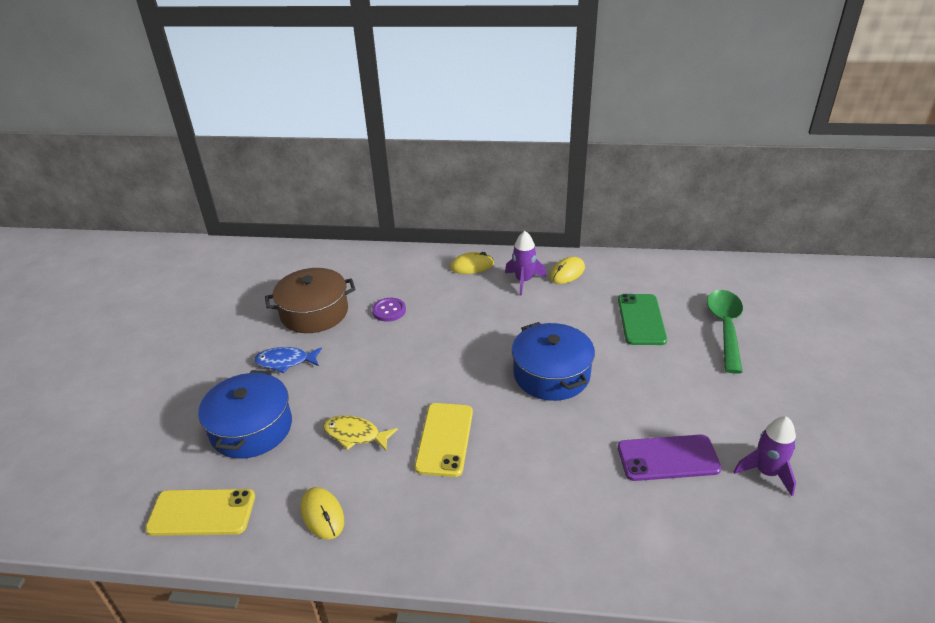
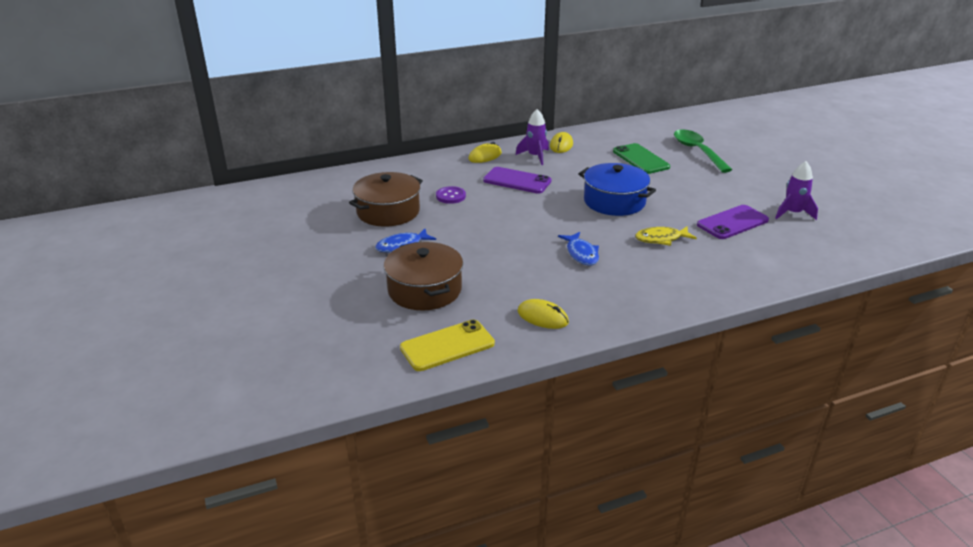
camera: 30 degrees left, 5 degrees down
blue pot [198,370,292,459] -> brown pot [384,242,463,311]
yellow fish [323,415,398,451] -> yellow fish moved to [635,226,697,246]
yellow phone [415,403,473,477] -> blue fish [558,232,599,265]
none -> purple phone [483,167,551,194]

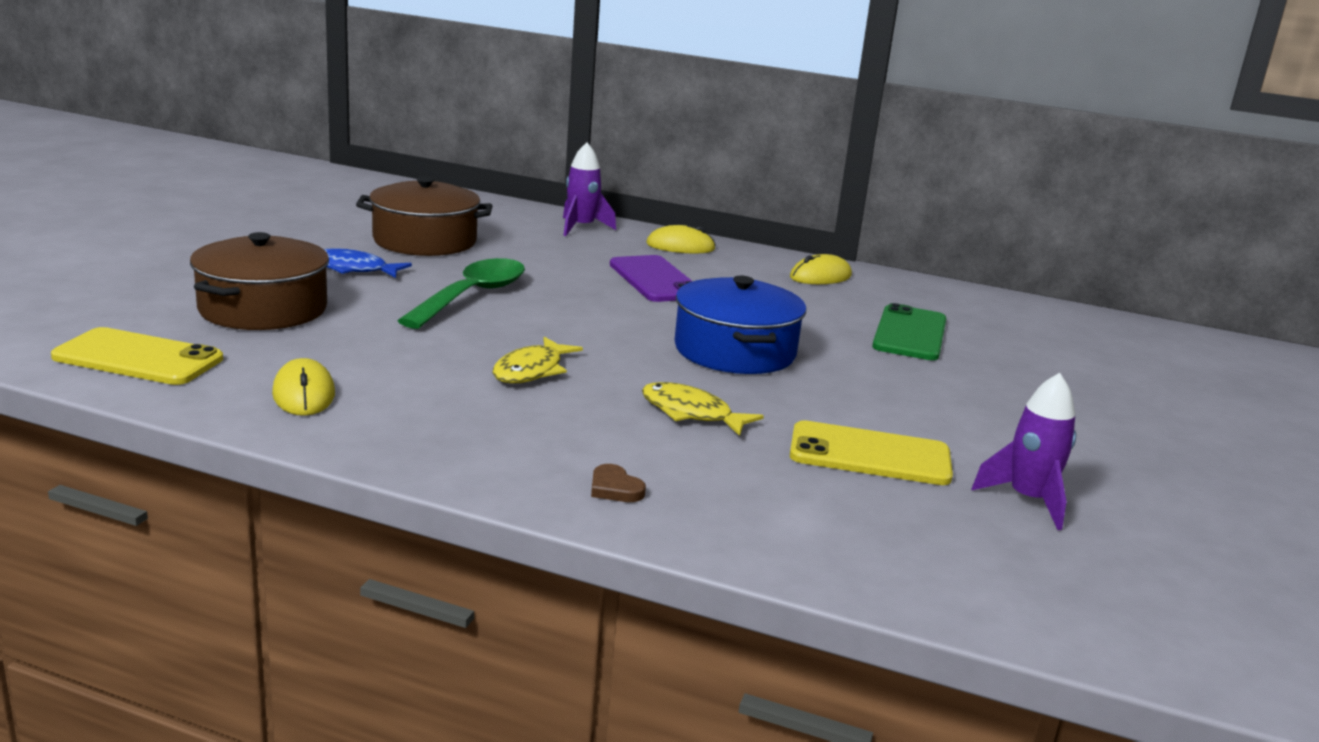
camera: 40 degrees right, 10 degrees down
purple button [436,186,466,204] -> none
purple rocket [516,109,549,165] -> purple rocket moved to [563,142,616,236]
blue fish [558,232,599,265] -> yellow fish [492,337,583,383]
green spoon [674,129,732,173] -> green spoon moved to [398,258,525,329]
purple phone [697,205,769,239] -> yellow phone [790,420,953,485]
none -> brown heart [591,464,646,502]

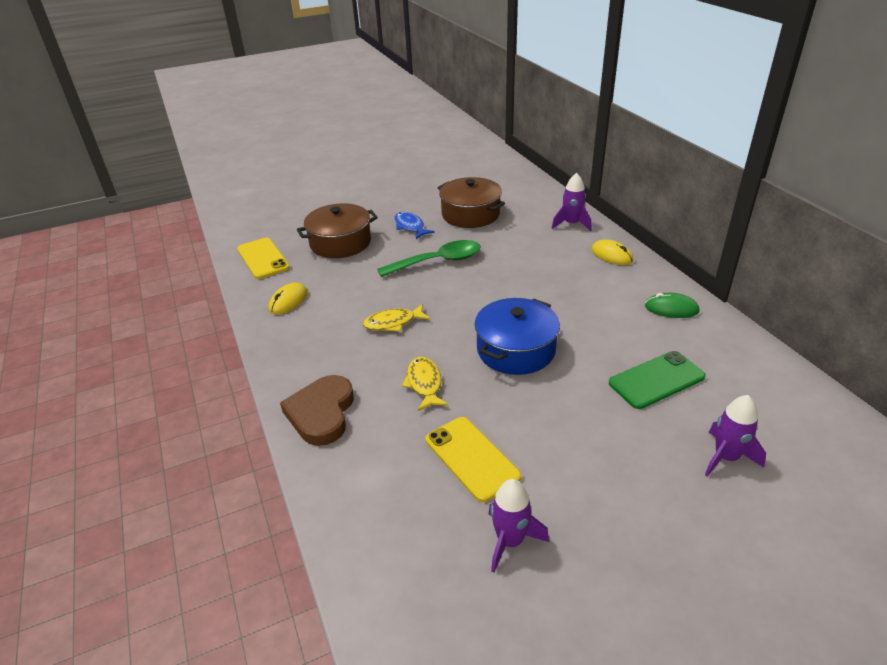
camera: 50 degrees right, 15 degrees up
brown heart [591,464,646,502] -> brown heart [280,375,354,446], size x2.48
purple phone [610,255,693,302] -> none
yellow mouse [790,254,852,284] -> green mouse [645,293,700,318]
none -> purple rocket [705,395,766,477]

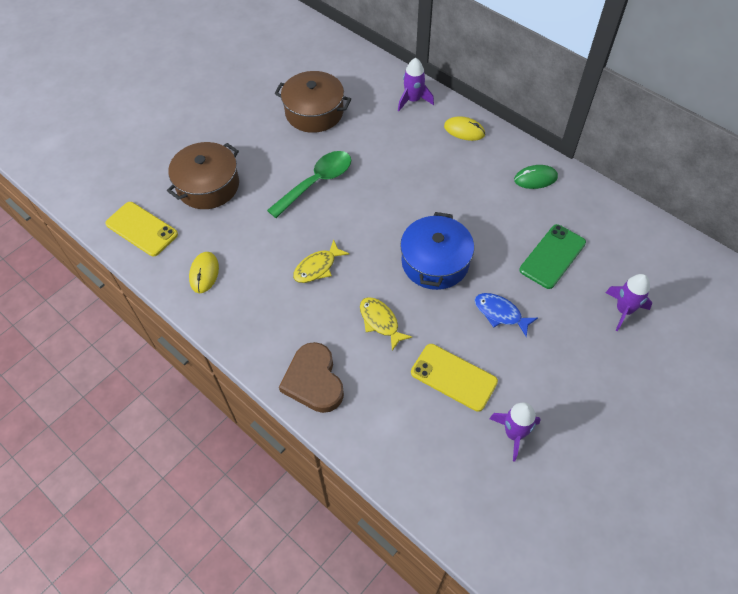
camera: 25 degrees left, 20 degrees up
blue fish [394,212,435,239] -> blue fish moved to [475,293,538,337]

